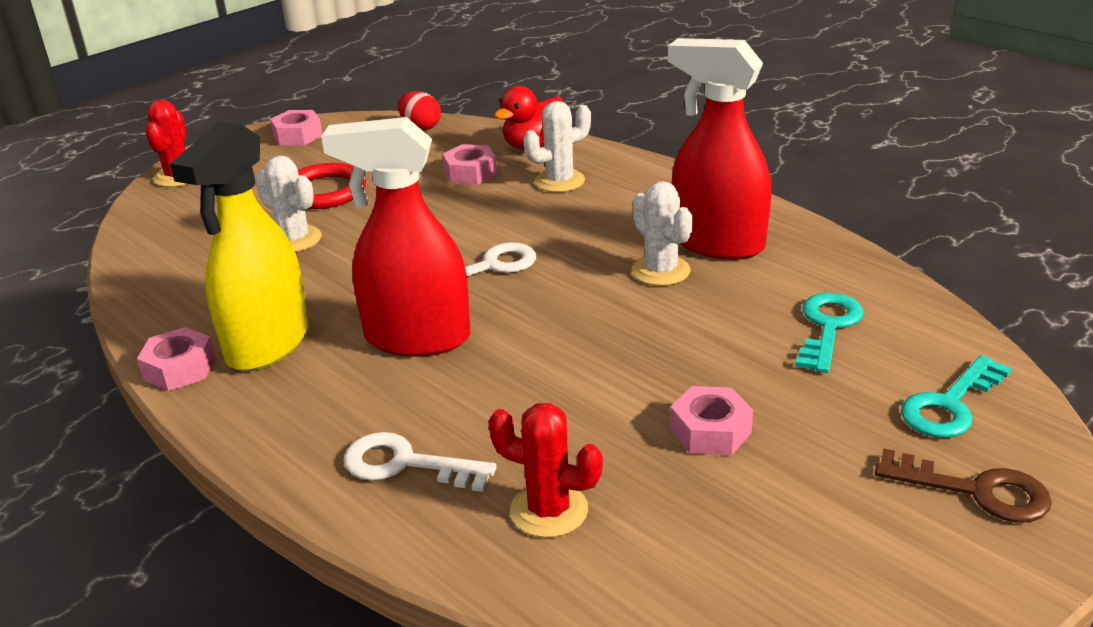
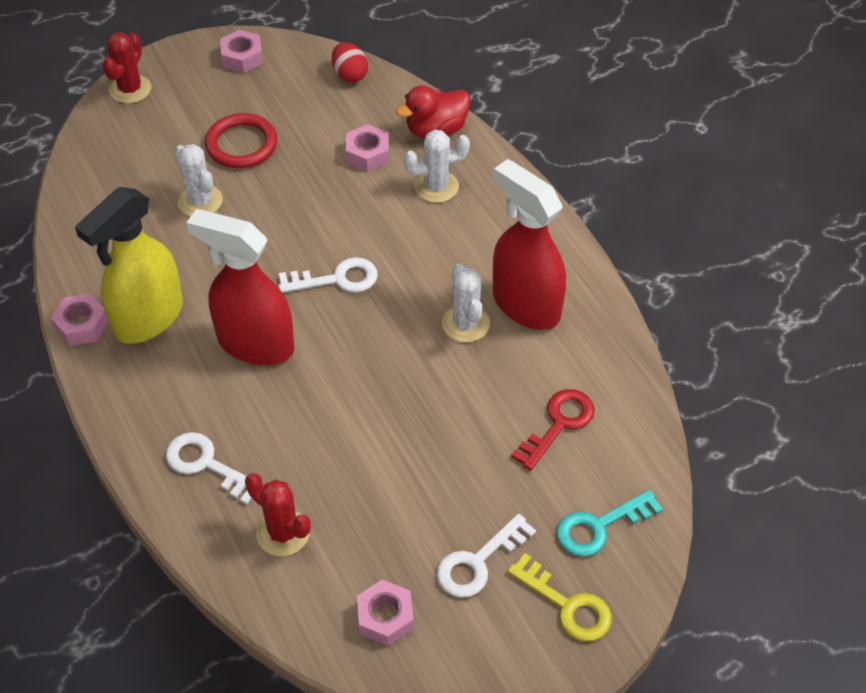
camera: 15 degrees right, 20 degrees up
pink nut [670,386,753,455] -> pink nut moved to [357,579,414,646]
turquoise key [795,293,864,373] -> red key [511,389,595,470]
brown key [875,448,1052,523] -> yellow key [507,553,612,641]
none -> white key [437,514,536,598]

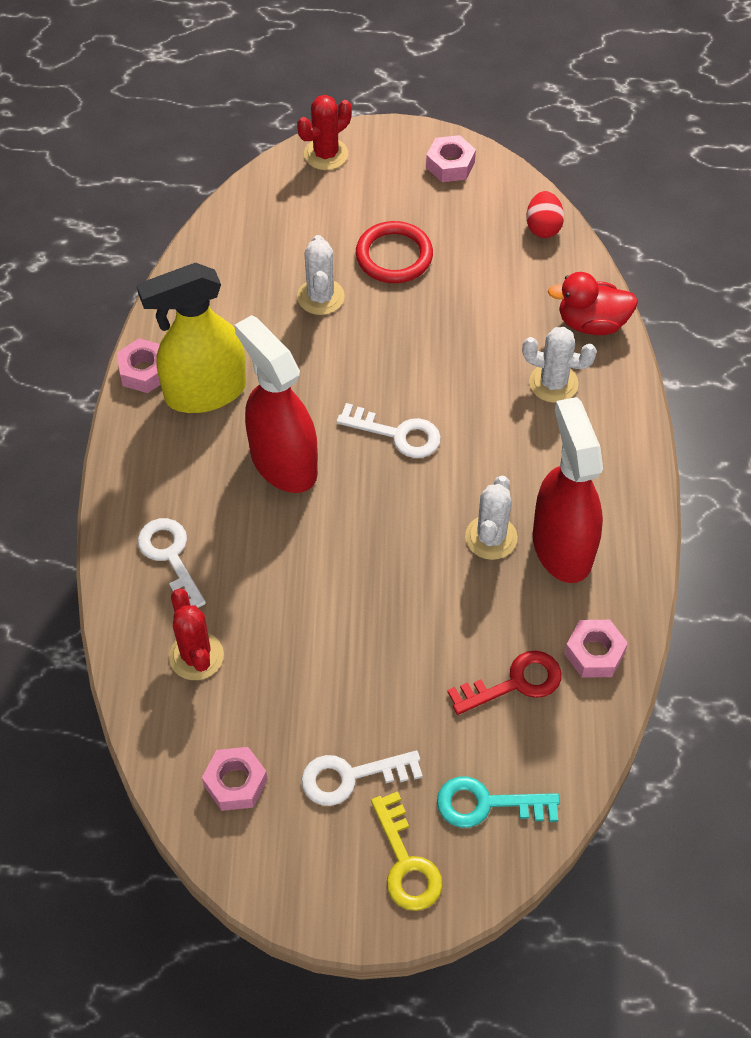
camera: 30 degrees right, 5 degrees up
pink nut [346,124,389,172] -> pink nut moved to [564,620,628,678]

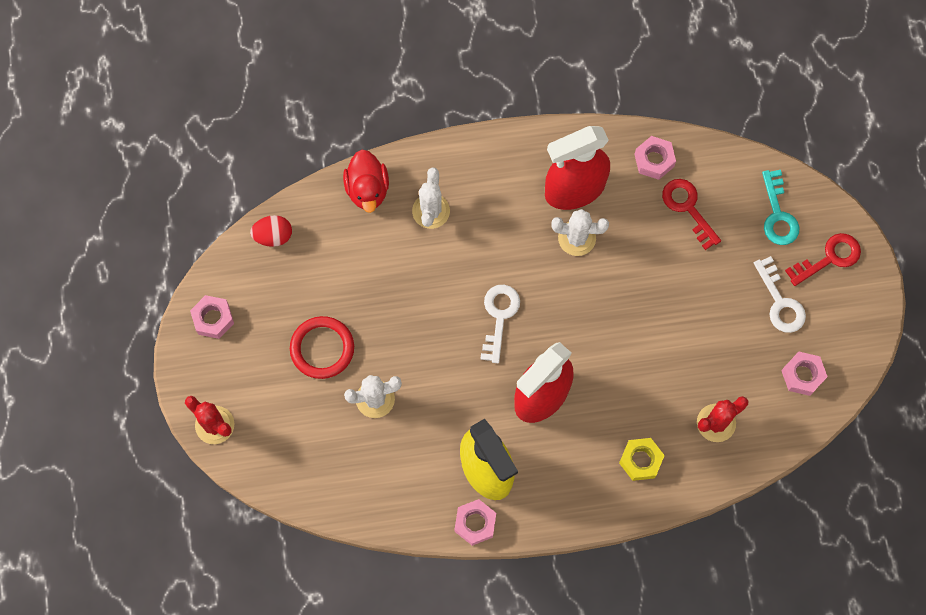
camera: 100 degrees left, 15 degrees up
white key [138,518,206,608] -> yellow nut [619,438,665,481]
yellow key [371,791,443,911] -> red key [785,233,861,286]

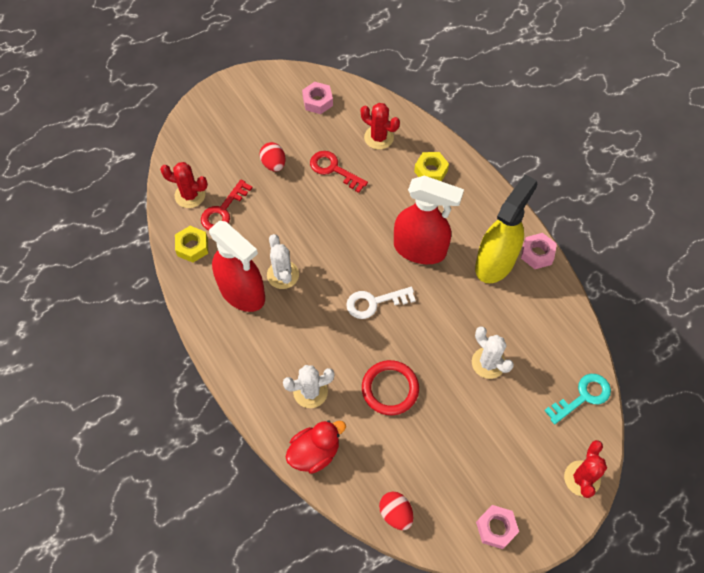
camera: 115 degrees left, 10 degrees down
red ring [290,316,354,379] -> red ring moved to [362,360,419,415]
pink nut [634,136,676,180] -> yellow nut [175,226,208,263]
white key [754,256,806,333] -> none
turquoise key [762,170,800,245] -> turquoise key moved to [544,374,611,424]
red key [785,233,861,286] -> red key moved to [310,151,368,193]
none -> red cactus [160,162,208,208]
none -> red egg [259,142,285,171]

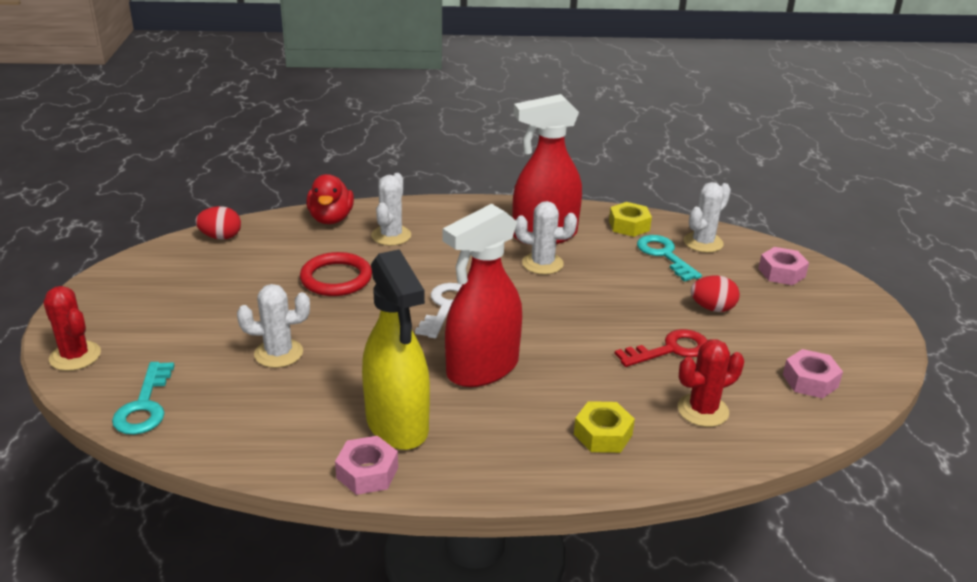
camera: 120 degrees right, 30 degrees down
red cactus [160,162,208,208] -> white cactus [683,182,731,253]
red key [201,180,253,230] -> turquoise key [637,235,702,282]
pink nut [476,505,519,549] -> pink nut moved to [758,247,809,285]

